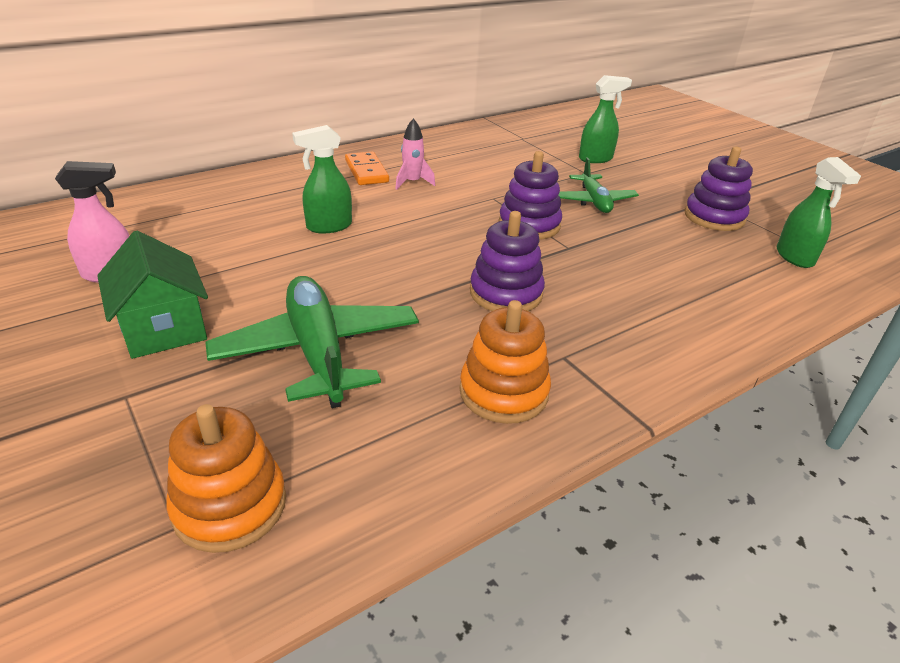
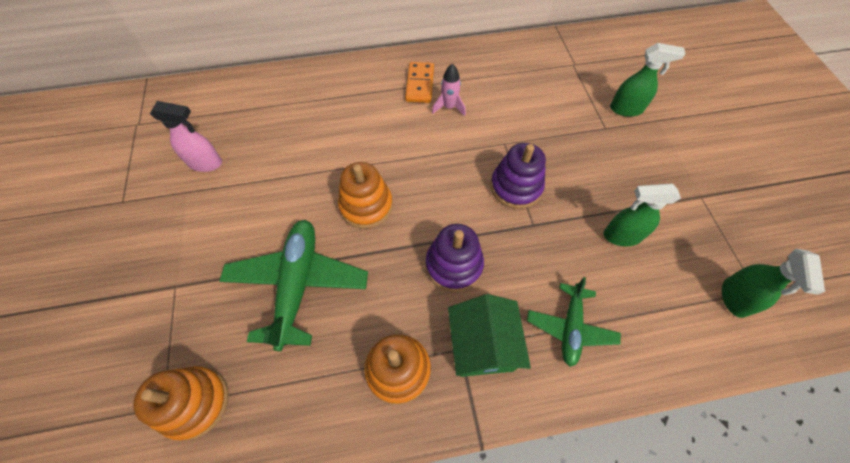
camera: 25 degrees right, 25 degrees up
green house [97,231,208,359] -> green house moved to [448,294,531,377]
green spray bottle [292,125,352,233] -> green spray bottle moved to [603,184,681,247]
green plane [559,158,639,213] -> green plane moved to [527,277,621,367]
purple stacking toy [685,147,753,231] -> none
none -> orange stacking toy [338,162,393,229]

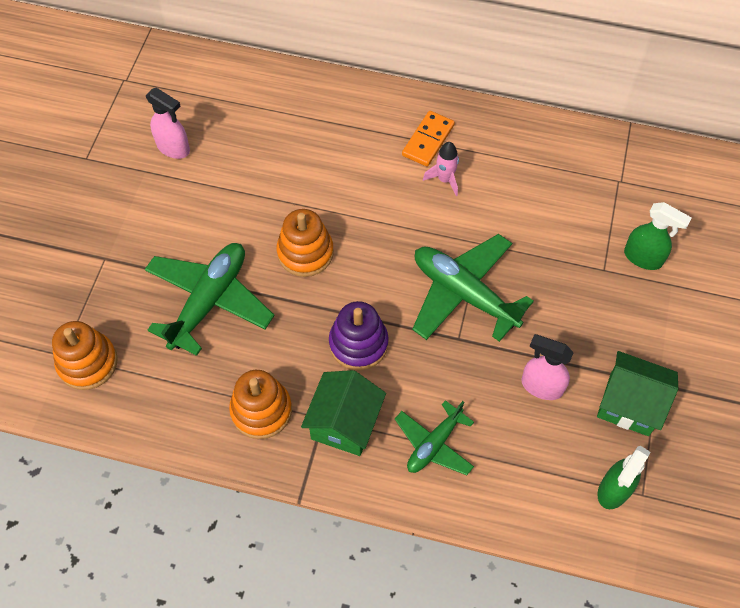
camera: 25 degrees right, 0 degrees up
purple stacking toy [490,143,546,209] -> green plane [412,234,534,342]
green spray bottle [603,184,681,247] -> pink spray bottle [521,334,573,400]
none -> green house [597,351,678,436]

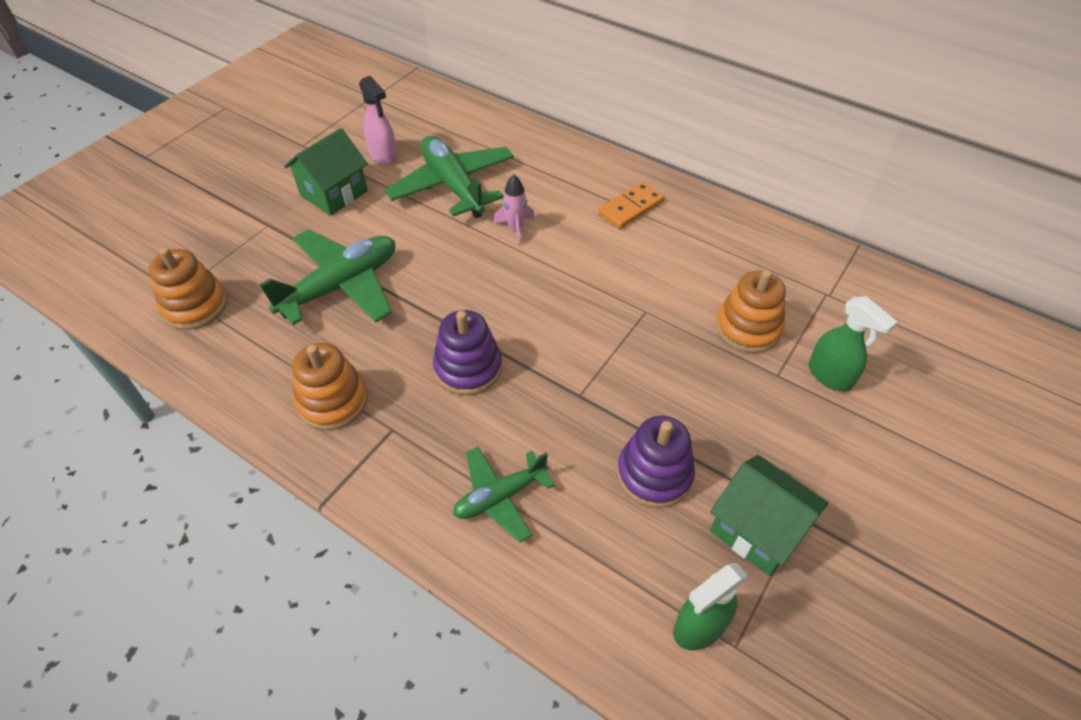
camera: 20 degrees right, 10 degrees down
orange stacking toy [277,209,334,277] -> orange stacking toy moved to [716,270,786,353]
green house [301,370,386,456] -> green house moved to [284,128,368,216]
green plane [412,234,534,342] -> green plane moved to [385,136,514,218]
pink rocket [423,142,459,196] -> pink rocket moved to [493,174,535,245]
pink spray bottle [521,334,573,400] -> purple stacking toy [617,416,695,508]

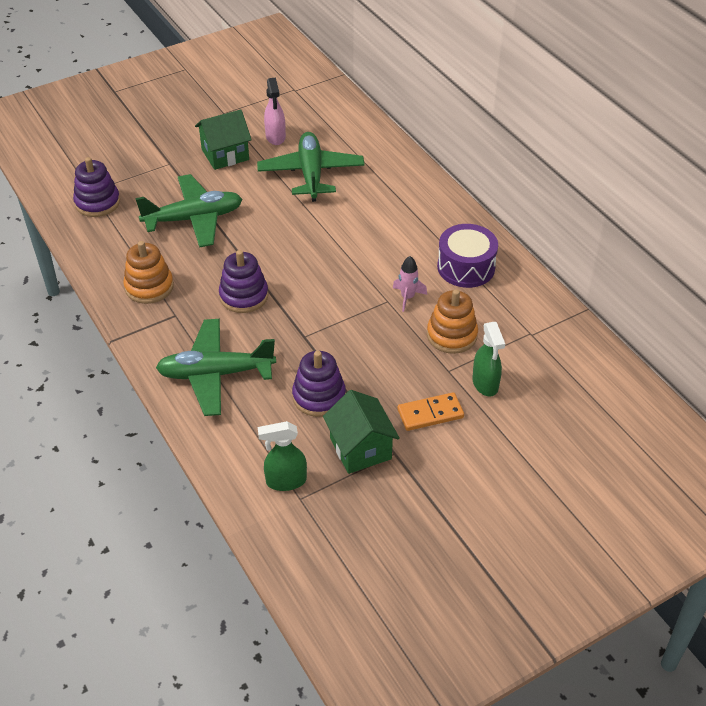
camera: 25 degrees right, 5 degrees down
orange stacking toy [149,247,228,330] -> purple stacking toy [73,157,120,217]
green plane [453,447,554,543] -> green plane [156,319,276,416], size x1.66
pink rocket [493,174,535,245] -> pink rocket moved to [393,256,427,312]
orange domino [598,181,665,229] -> orange domino moved to [397,392,464,431]
none -> purple drum [437,224,498,288]

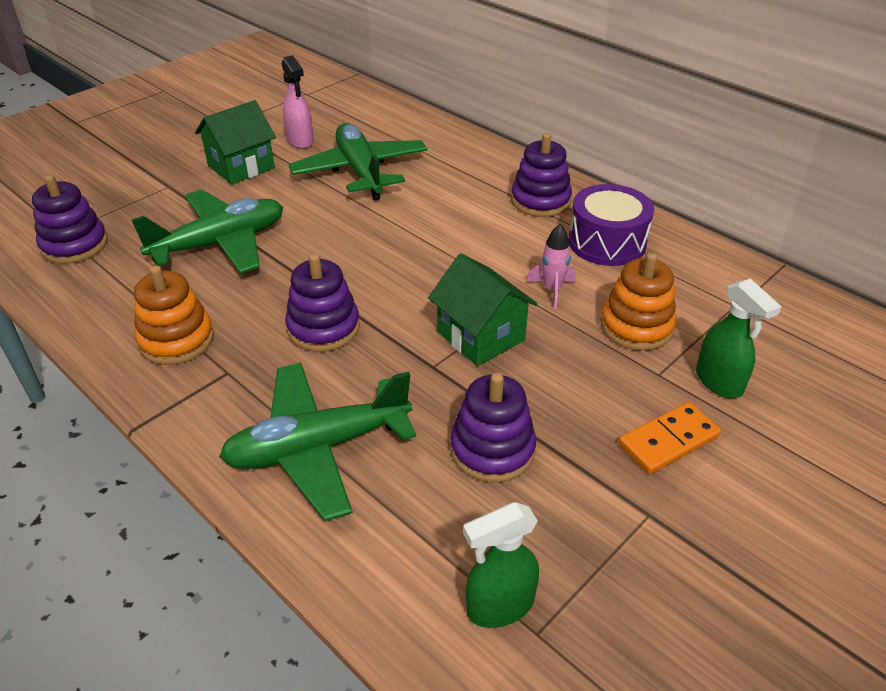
camera: 15 degrees left, 5 degrees down
green house [323,390,400,474] -> green house moved to [428,253,537,366]
none -> purple stacking toy [511,133,572,217]

